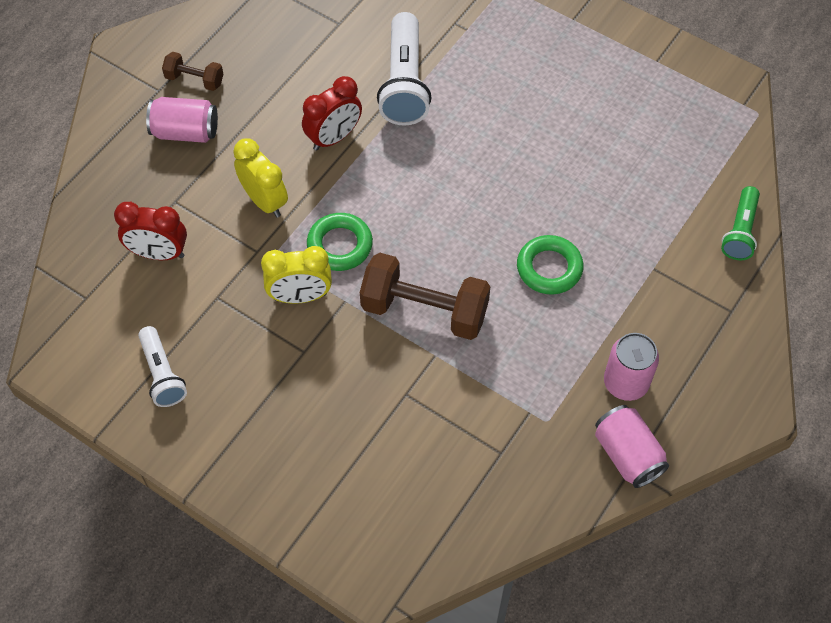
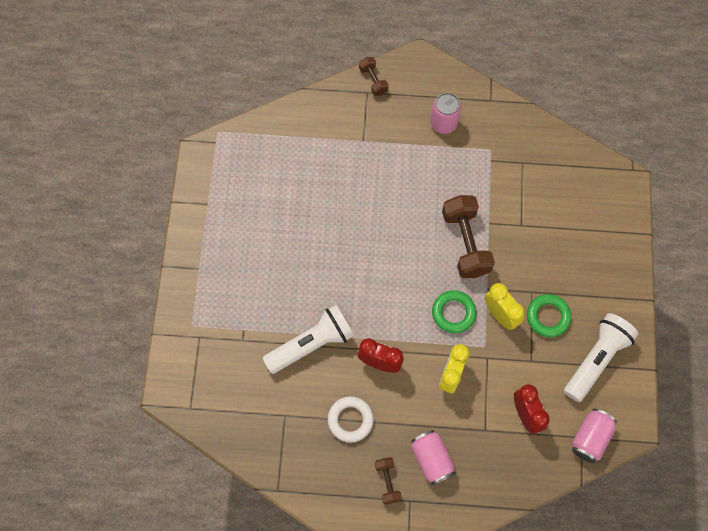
camera: 120 degrees left, 10 degrees up
white flashlight [138,326,187,407] -> white flashlight [564,313,639,402], size x1.65
green ring [517,235,584,295] -> green ring moved to [527,294,572,337]
pink can [595,405,669,488] -> pink can moved to [571,409,617,463]
green flashlight [721,186,760,260] -> none
none -> white ring [327,396,374,443]
none -> brown dumbbell [359,57,389,96]

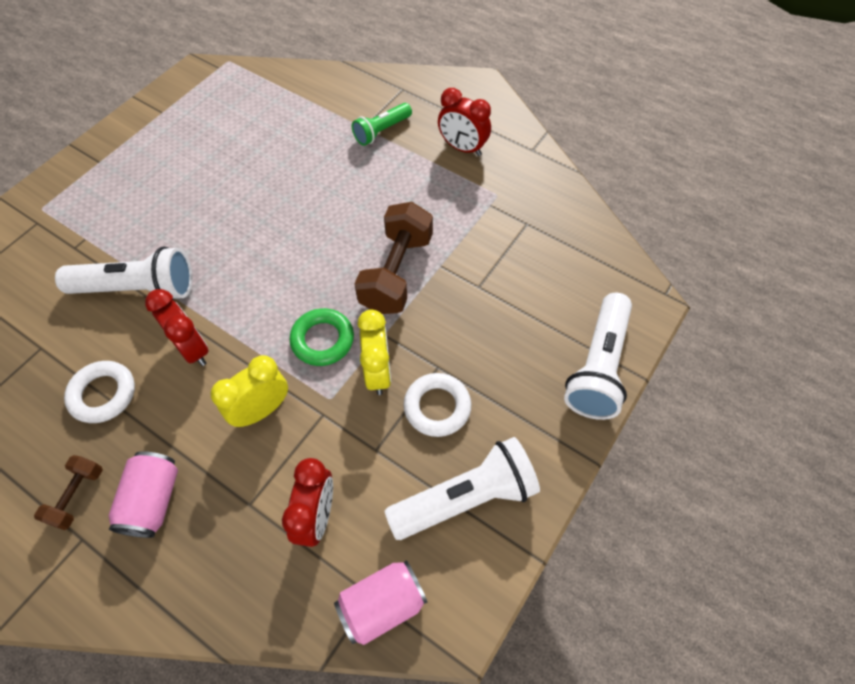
camera: 30 degrees right, 10 degrees down
brown dumbbell [359,57,389,96] -> none
pink can [430,93,461,134] -> red clock [438,88,491,156]
green ring [527,294,572,337] -> white ring [403,373,471,437]
none -> green flashlight [352,103,412,146]
none -> white flashlight [564,293,632,420]

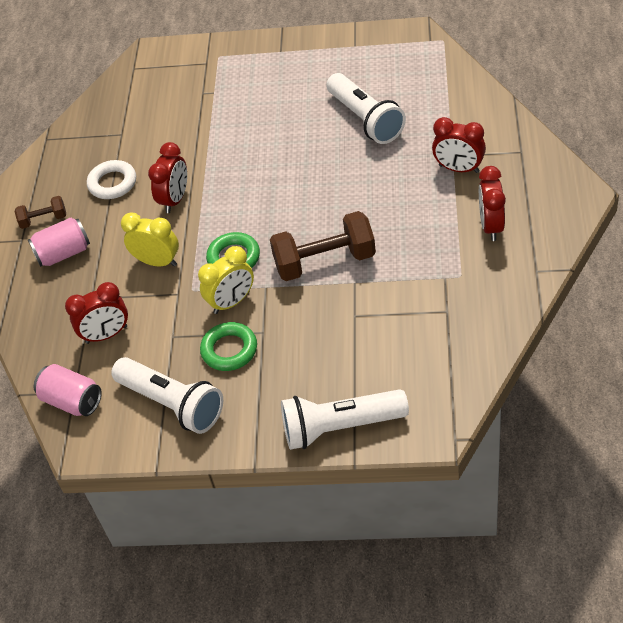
camera: 65 degrees right, 10 degrees down
white flashlight [55,246,193,300] -> white flashlight moved to [326,73,406,144]
green flashlight [352,103,412,146] -> red clock [432,117,486,173]
white ring [403,373,471,437] -> green ring [200,322,257,371]

